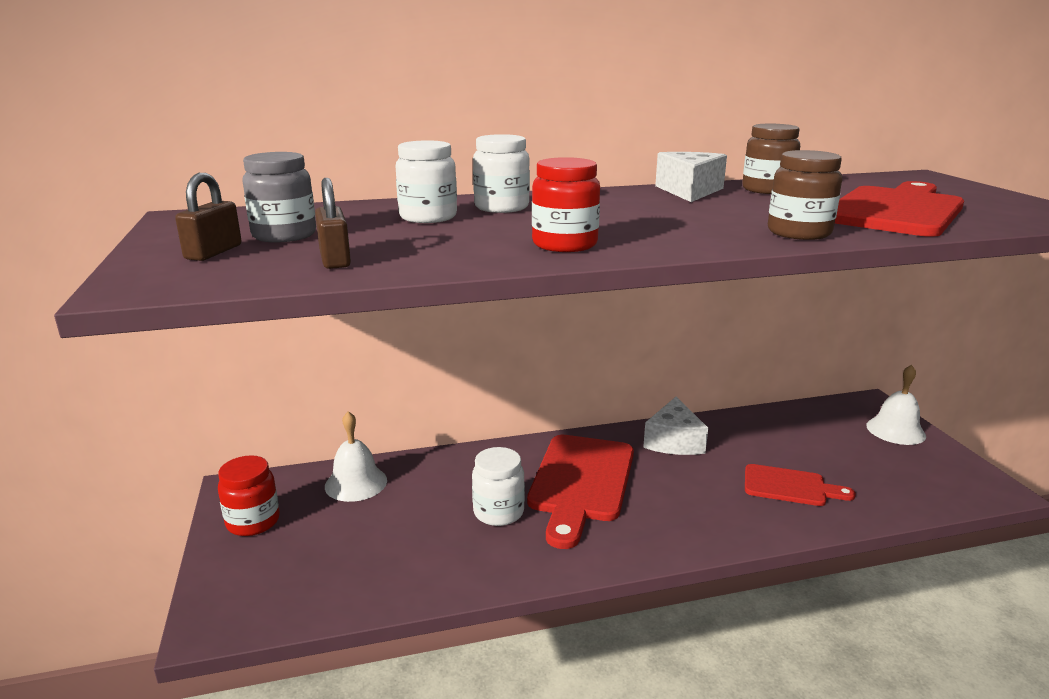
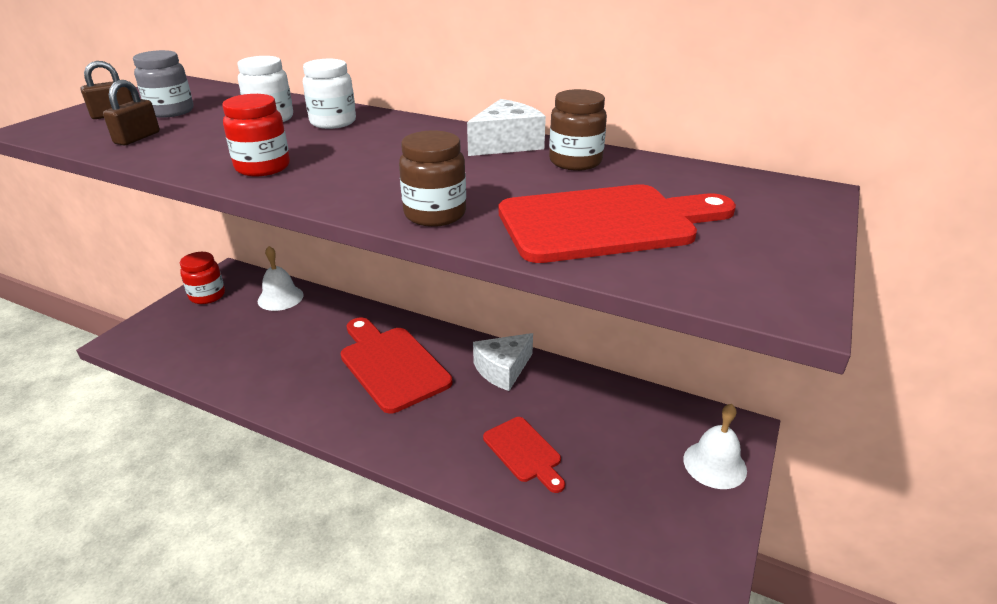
camera: 40 degrees right, 10 degrees up
white jar [472,447,525,526] -> none
red cutting board [527,435,634,549] -> red cutting board turned 90 degrees clockwise [341,318,452,413]

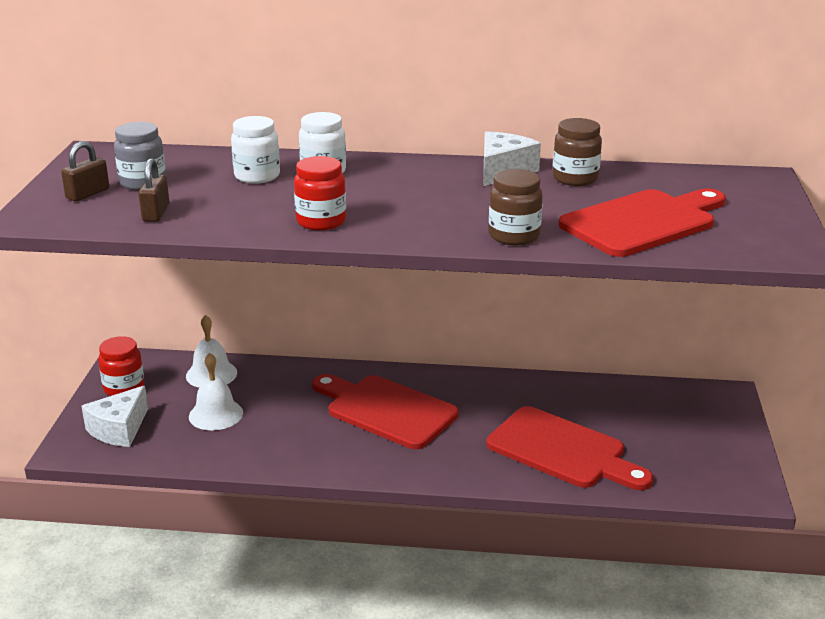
camera: 20 degrees left, 5 degrees down
white cheese [473,333,533,391] -> white cheese moved to [81,386,148,447]
red cutting board [483,417,565,493] -> red cutting board [487,406,654,490], size x1.74
white bell [683,404,747,489] -> white bell moved to [189,353,243,430]

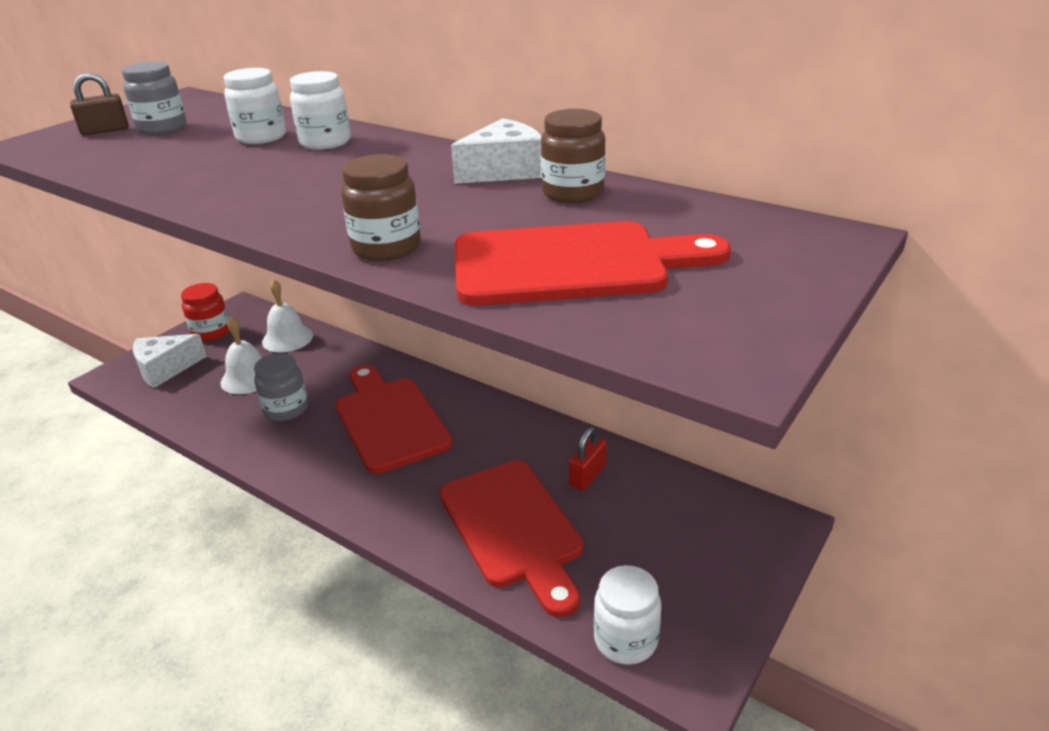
camera: 30 degrees right, 5 degrees up
brown padlock [138,158,169,222] -> none
red jar [294,156,346,231] -> none
none -> grey jar [254,353,308,421]
none -> red padlock [569,427,607,491]
none -> white jar [594,565,661,665]

